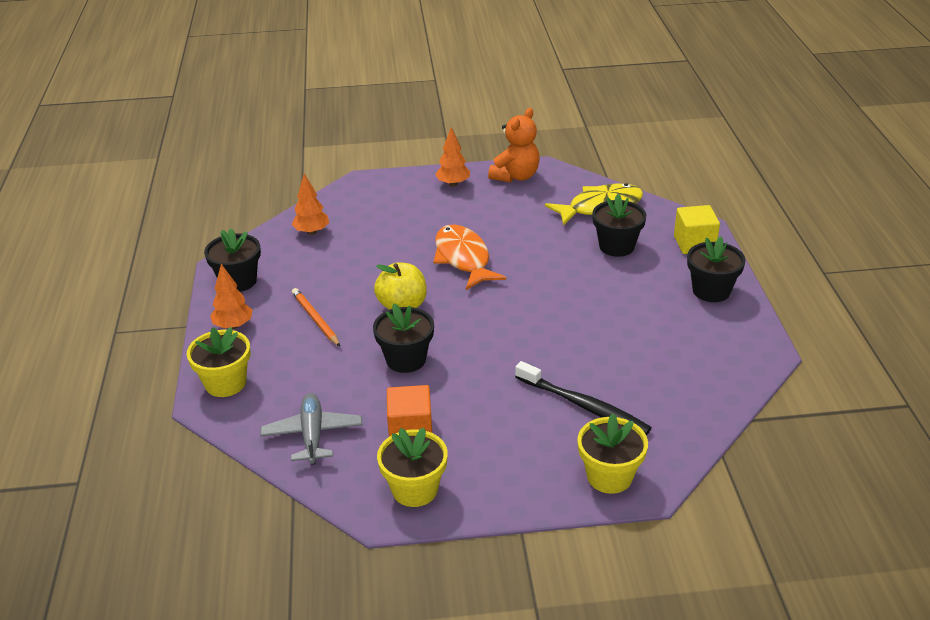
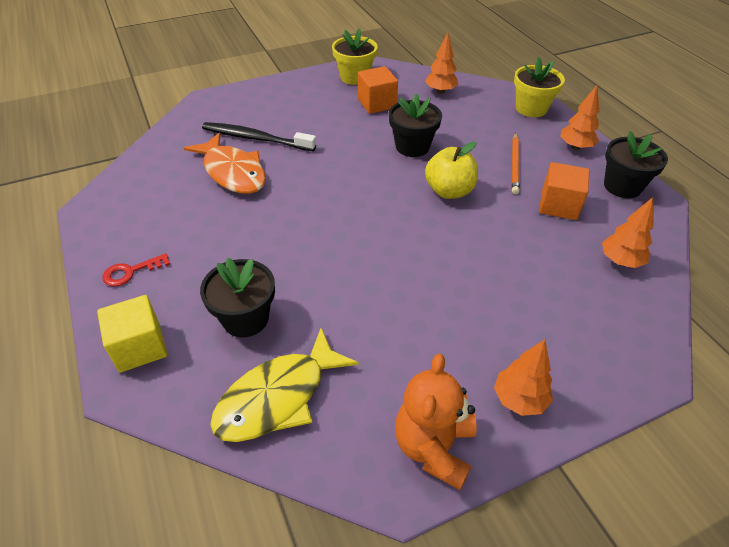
camera: 160 degrees right, 10 degrees up
grey plane [260,393,362,465] -> orange tree [425,32,458,94]
orange pencil [292,288,340,347] -> orange pencil turned 60 degrees clockwise [512,133,520,194]
orange fish [433,224,506,290] -> orange fish moved to [184,133,266,194]
yellow flower pot [577,413,648,494] -> none
black flower pot [687,236,745,302] -> red key [102,253,170,286]
none -> orange cube [539,162,590,220]

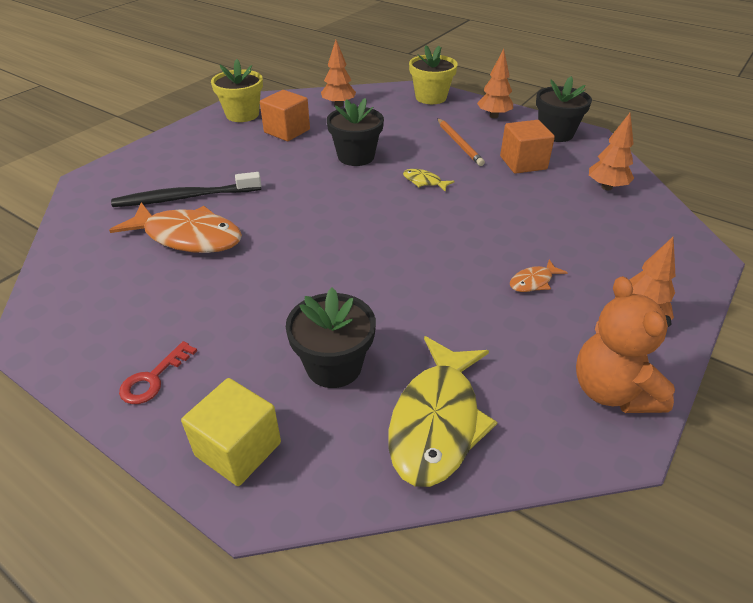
camera: 30 degrees left, 5 degrees down
yellow apple [425,142,478,199] -> yellow fish [403,169,455,192]
none -> orange fish [510,259,568,292]

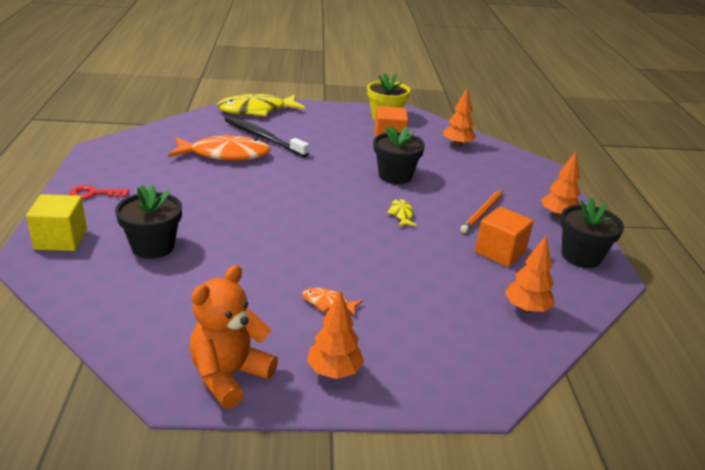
camera: 50 degrees right, 10 degrees down
orange fish [109,202,242,253] -> orange fish turned 75 degrees counterclockwise [168,134,271,160]
yellow fish [388,336,497,487] -> yellow fish moved to [217,94,305,116]
yellow flower pot [409,45,458,104] -> none

